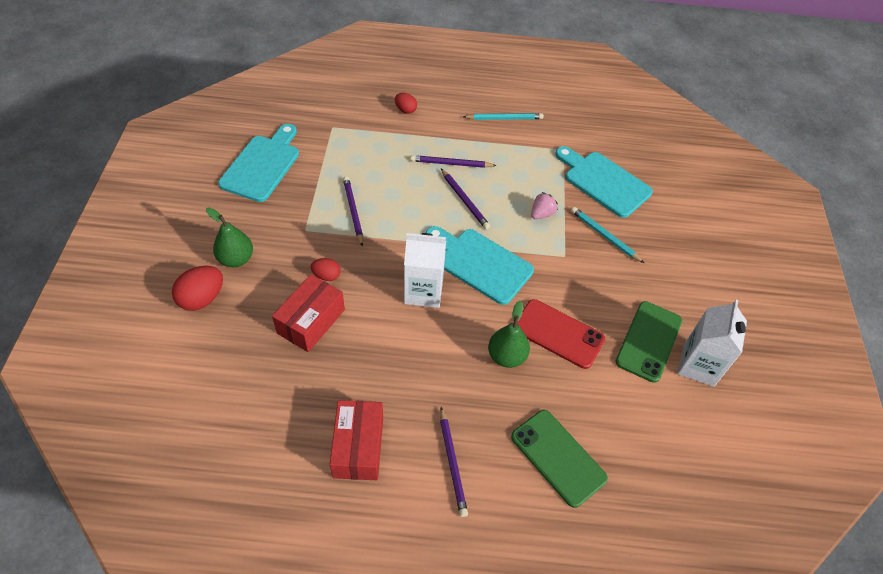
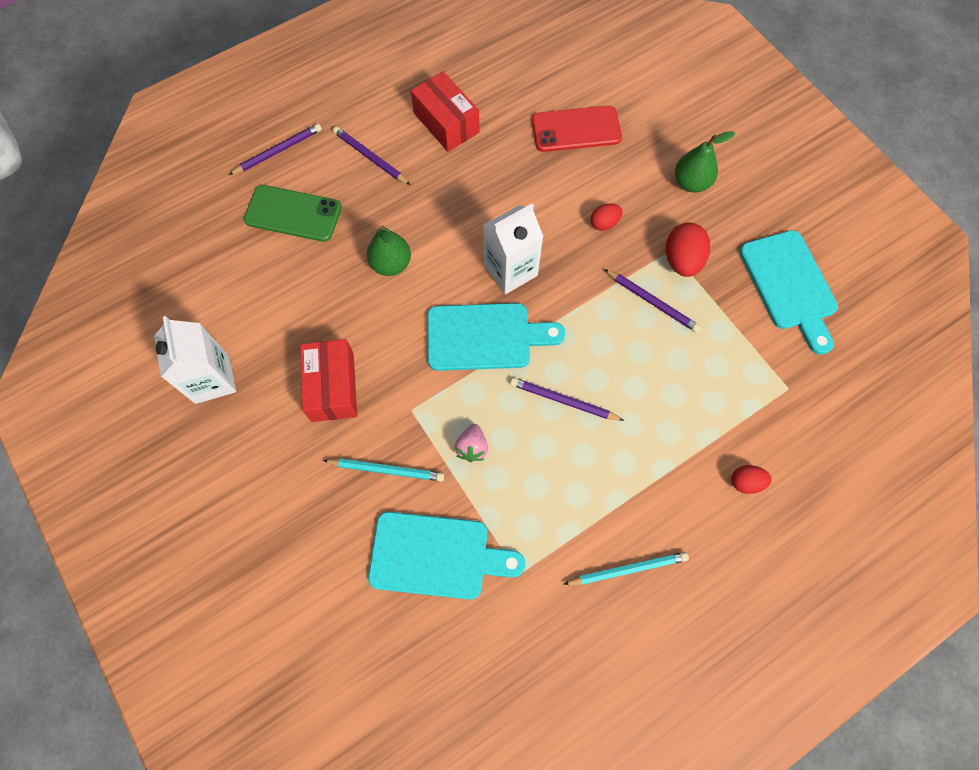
camera: 145 degrees right, 15 degrees up
red egg [172,266,223,311] -> red egg moved to [666,223,710,277]
red box [272,274,345,352] -> red box moved to [300,339,357,422]
purple pencil [410,155,497,168] -> purple pencil moved to [229,124,322,175]
turquoise pencil [463,113,544,120] -> turquoise pencil turned 150 degrees counterclockwise [563,552,689,585]
red phone [517,299,605,369] -> red phone moved to [532,105,622,152]
green phone [615,301,682,383] -> none

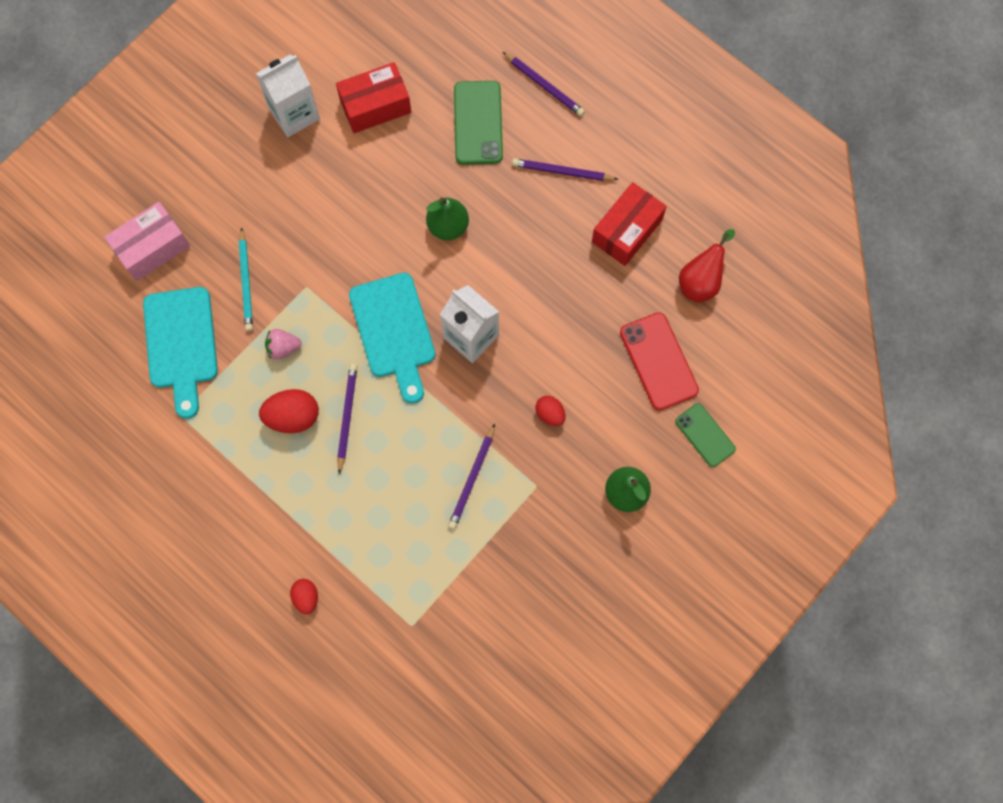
camera: 75 degrees right, 5 degrees up
red box [300,339,357,422] -> red box moved to [336,62,411,133]
purple pencil [333,127,411,185] -> purple pencil turned 105 degrees counterclockwise [512,158,619,181]
turquoise pencil [563,552,689,585] -> none
red egg [666,223,710,277] -> red egg moved to [259,389,319,433]
turquoise cutting board [740,230,838,355] -> none
none -> pink box [104,202,190,281]
none -> green phone [675,403,736,467]
none -> red pear [679,229,735,302]

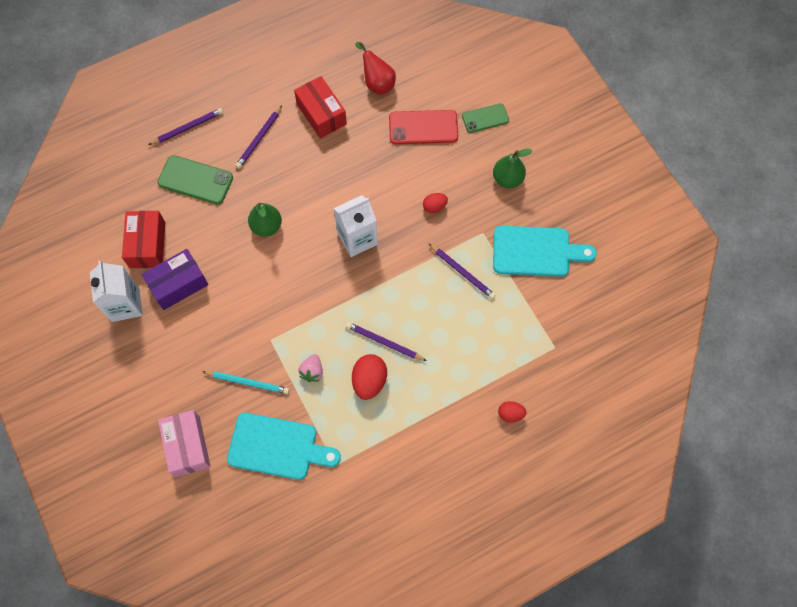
camera: 70 degrees left, 5 degrees down
turquoise cutting board [349,273,435,404] -> turquoise cutting board moved to [493,226,597,277]
none -> purple box [141,249,208,310]

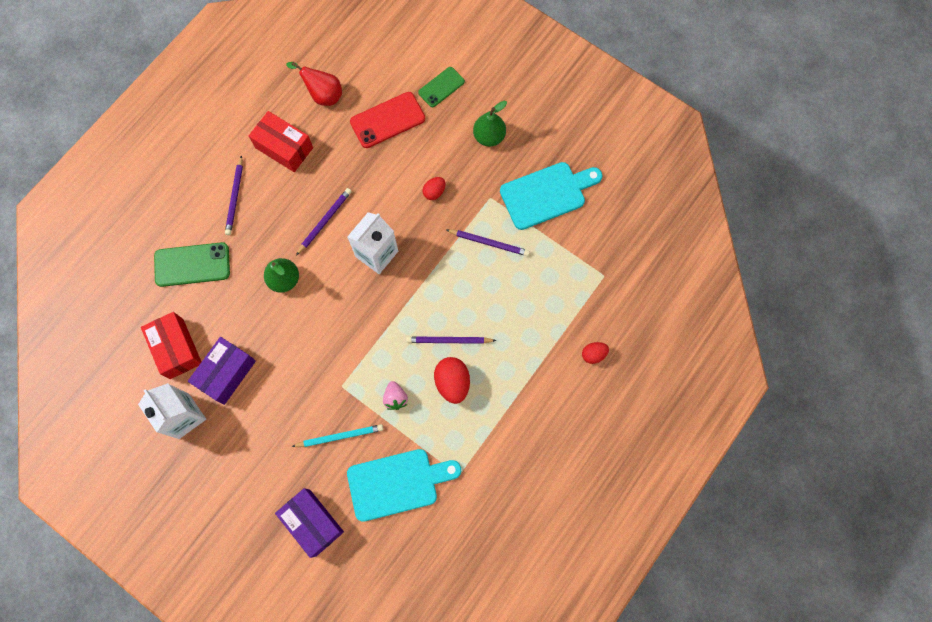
camera: 25 degrees left, 5 degrees up
purple pencil [149,108,223,145] -> purple pencil moved to [296,188,352,255]
pink box [158,410,211,477] -> purple box [275,488,344,558]

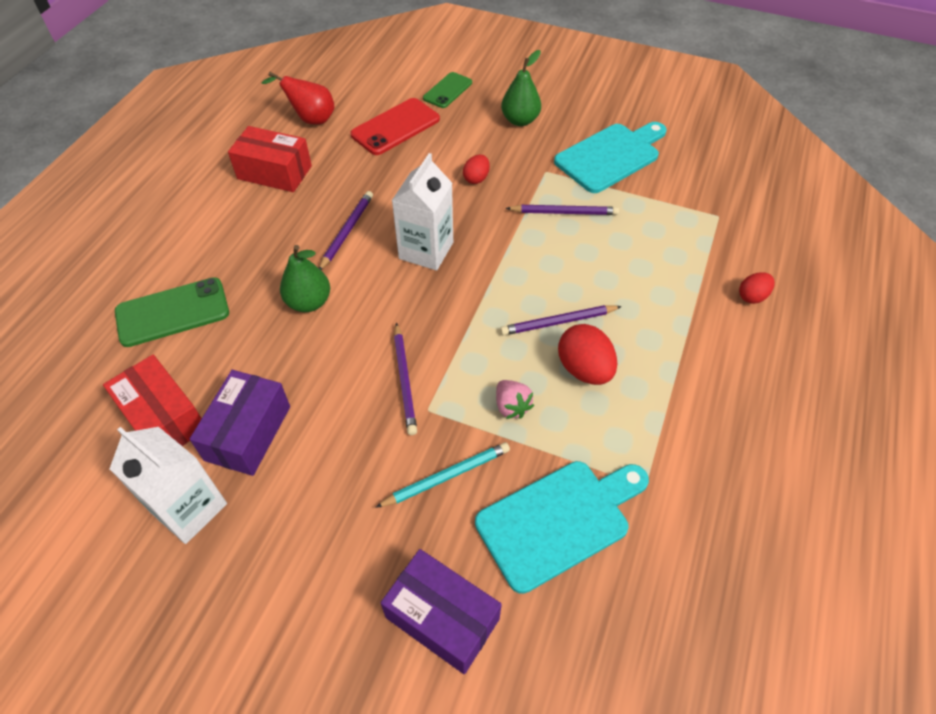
camera: 15 degrees left, 20 degrees down
purple pencil [225,155,243,235] -> purple pencil moved to [394,323,417,435]

